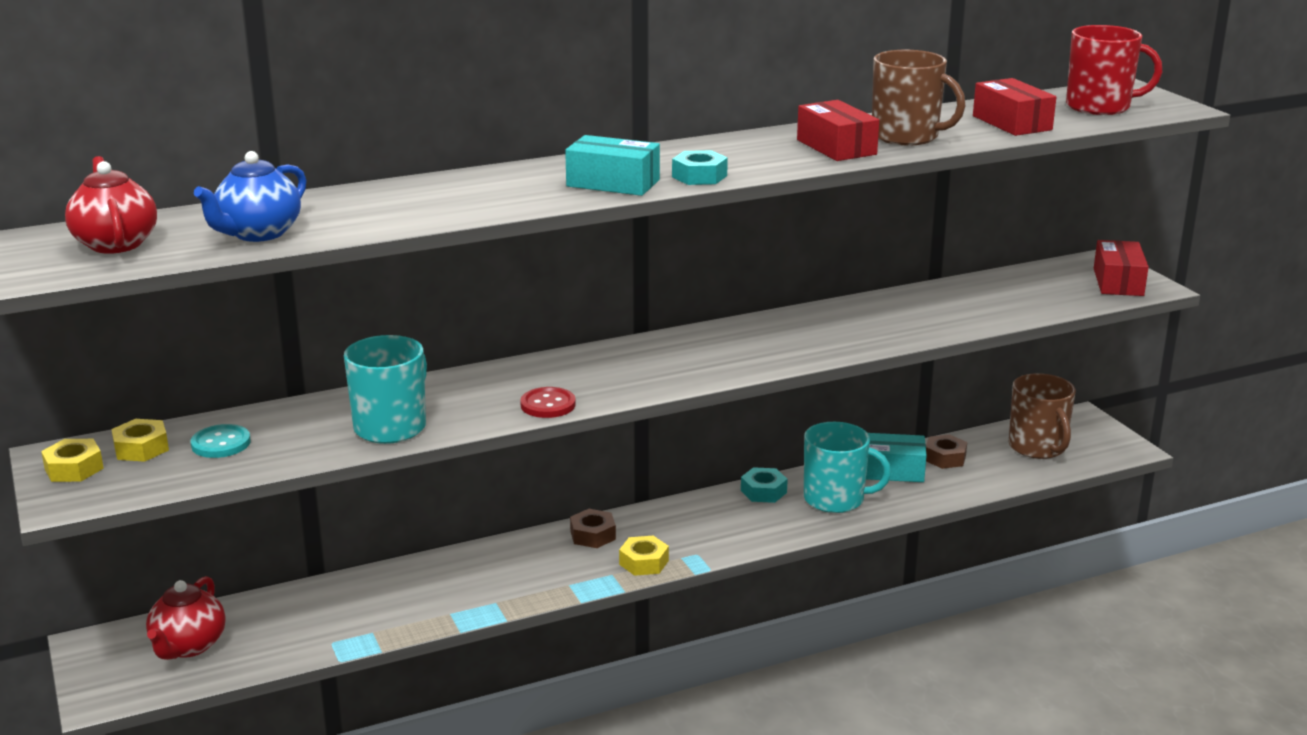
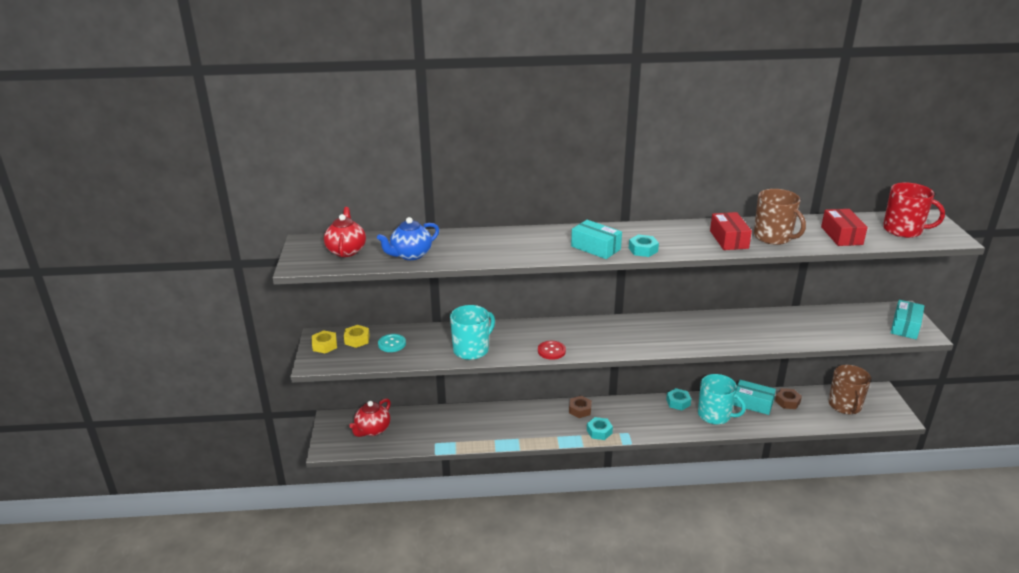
camera: 20 degrees right, 5 degrees up
yellow nut [619,536,669,576] -> turquoise nut [587,417,613,440]
red box [1094,240,1149,296] -> turquoise box [891,300,925,340]

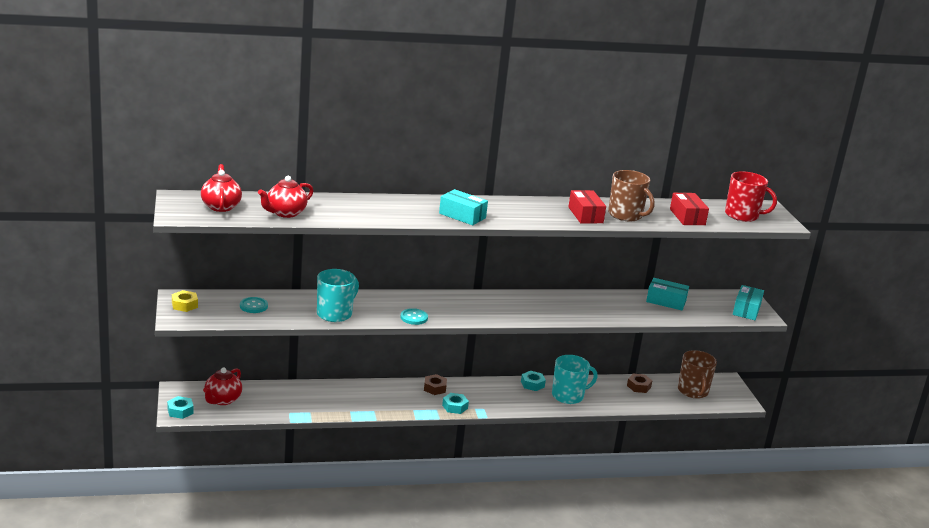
camera: 10 degrees left, 5 degrees down
yellow nut [344,325,370,348] -> none
blue teapot [377,217,439,260] -> red teapot [258,176,313,218]
red button [538,341,566,360] -> turquoise button [400,308,428,325]
turquoise nut [629,234,659,257] -> turquoise nut moved to [167,396,194,419]
turquoise mug [698,374,746,424] -> turquoise mug turned 45 degrees counterclockwise [552,355,598,404]
turquoise box [734,380,776,415] -> turquoise box moved to [646,278,689,310]

